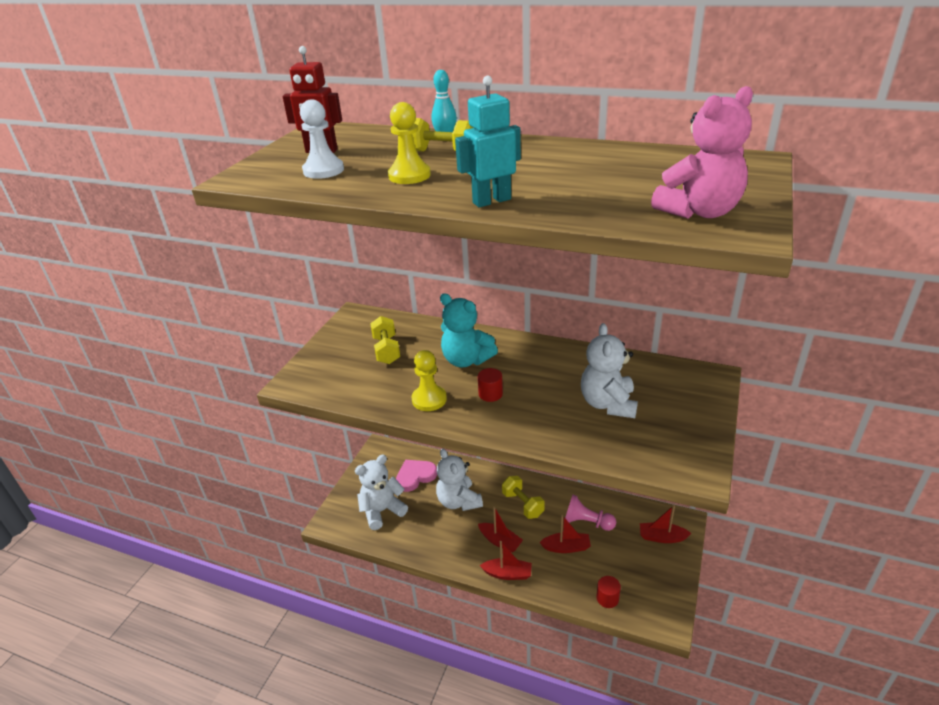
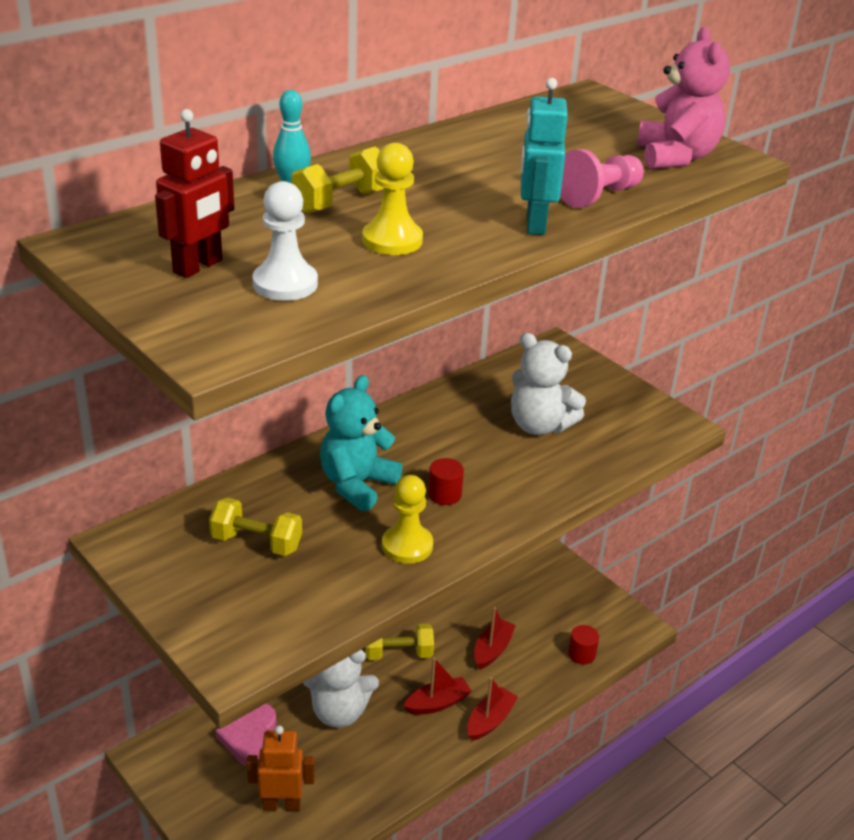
camera: 65 degrees left, 0 degrees up
white teddy bear [355,455,408,530] -> orange robot [247,725,315,811]
turquoise teddy bear [440,293,498,367] -> turquoise teddy bear turned 150 degrees clockwise [320,375,403,512]
pink pawn [565,495,616,531] -> pink pawn moved to [560,149,644,208]
red boat [640,505,692,543] -> none

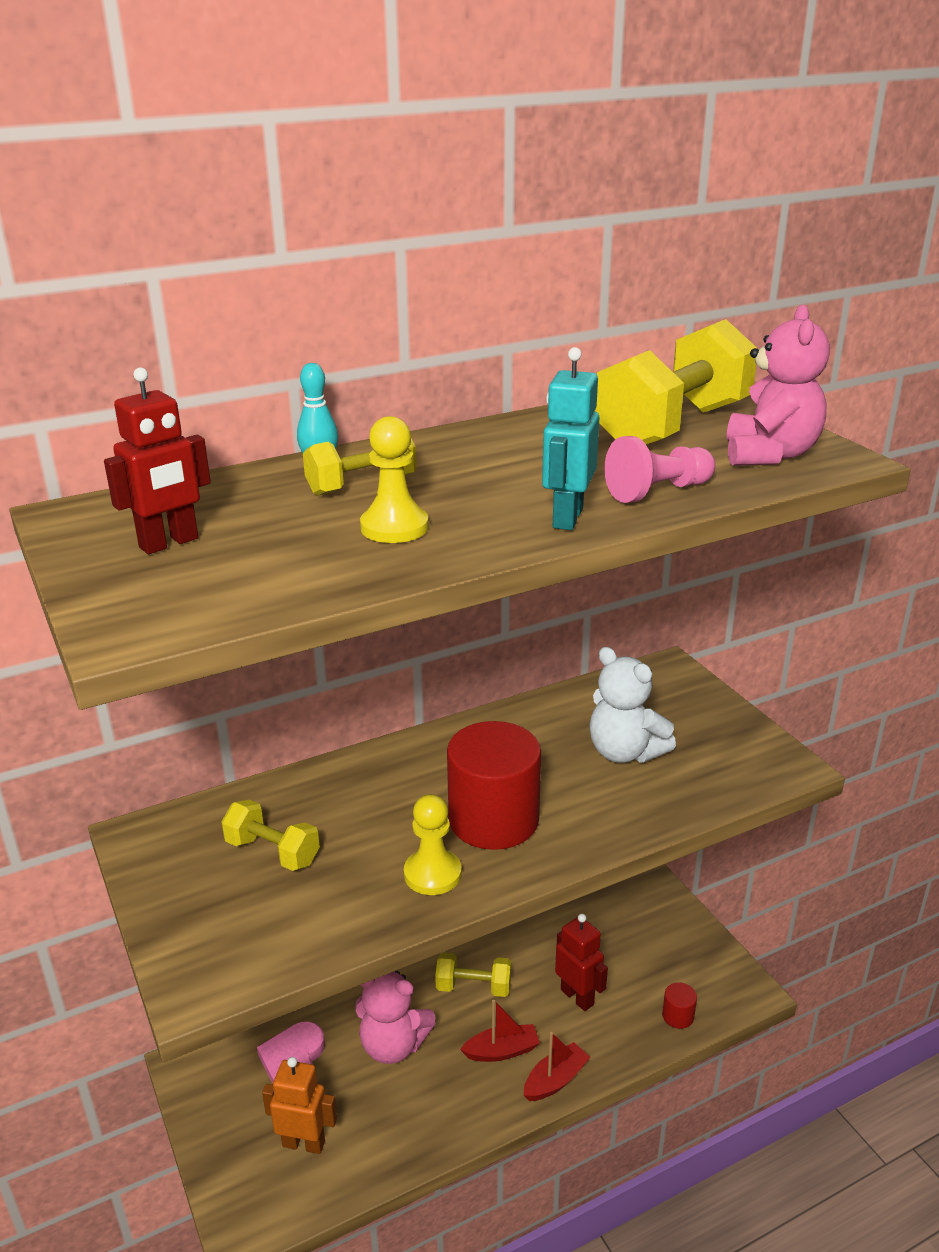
camera: 15 degrees right, 5 degrees down
white pawn [252,181,318,301] -> none
white teddy bear [303,650,379,728] -> pink teddy bear [355,971,436,1064]
turquoise teddy bear [320,375,403,512] -> none
red cylinder [428,458,464,505] -> red cylinder [447,721,541,850], size x2.39
red boat [474,607,516,669] -> red robot [555,914,608,1011]
none -> yellow dumbbell [595,319,758,444]

